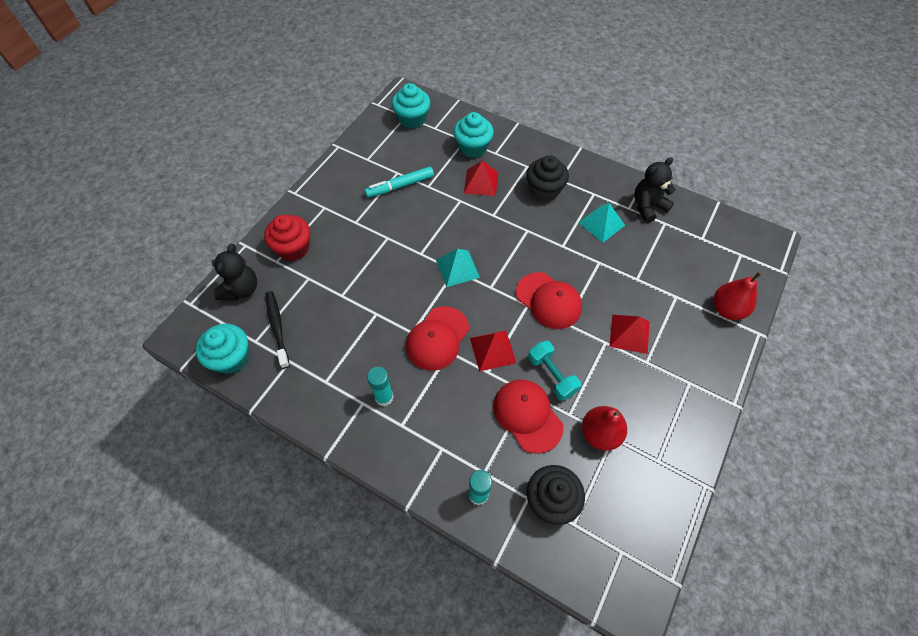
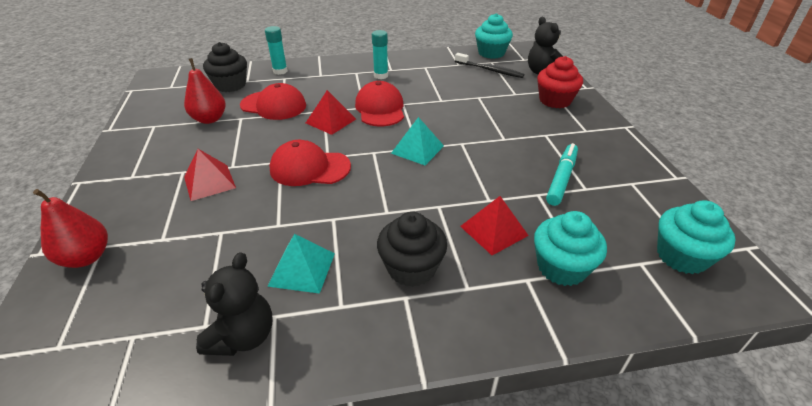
camera: 140 degrees right, 20 degrees down
turquoise dumbbell [528,341,581,401] -> none

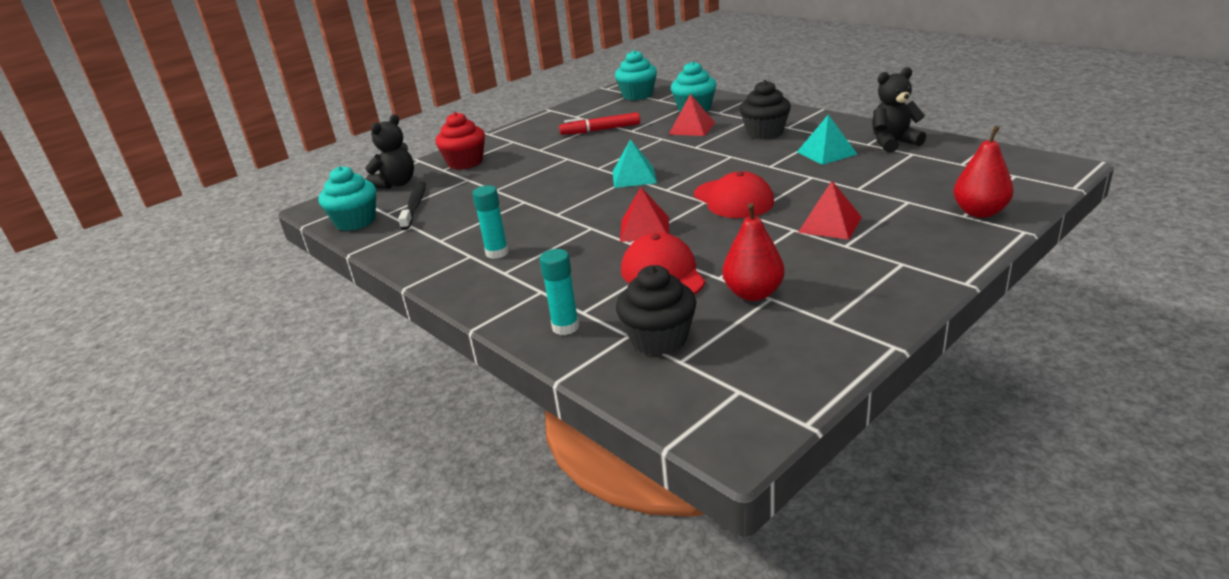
camera: 120 degrees left, 10 degrees down
red cap [355,81,404,126] -> none
turquoise marker [546,143,578,206] -> red marker [559,112,640,135]

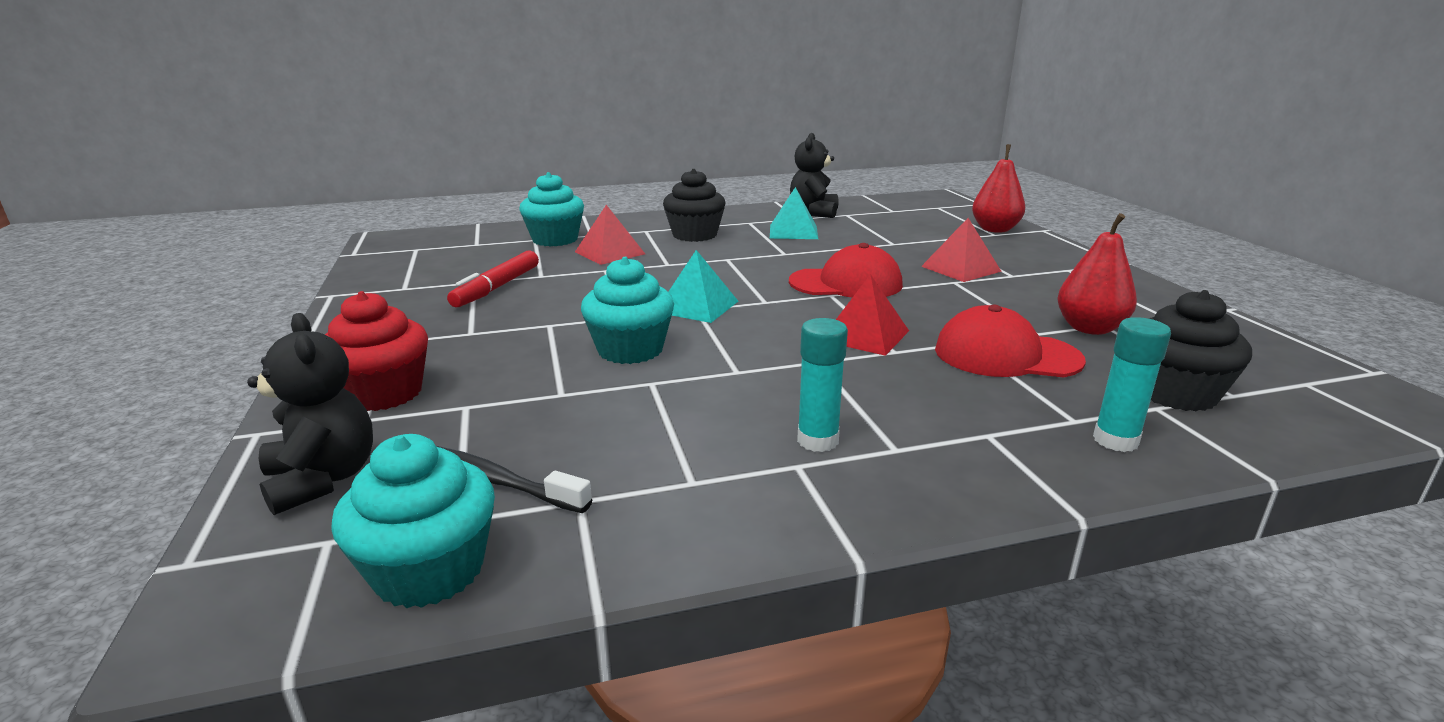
camera: 65 degrees left, 5 degrees down
turquoise cupcake [615,50,657,100] -> turquoise cupcake moved to [581,257,674,364]

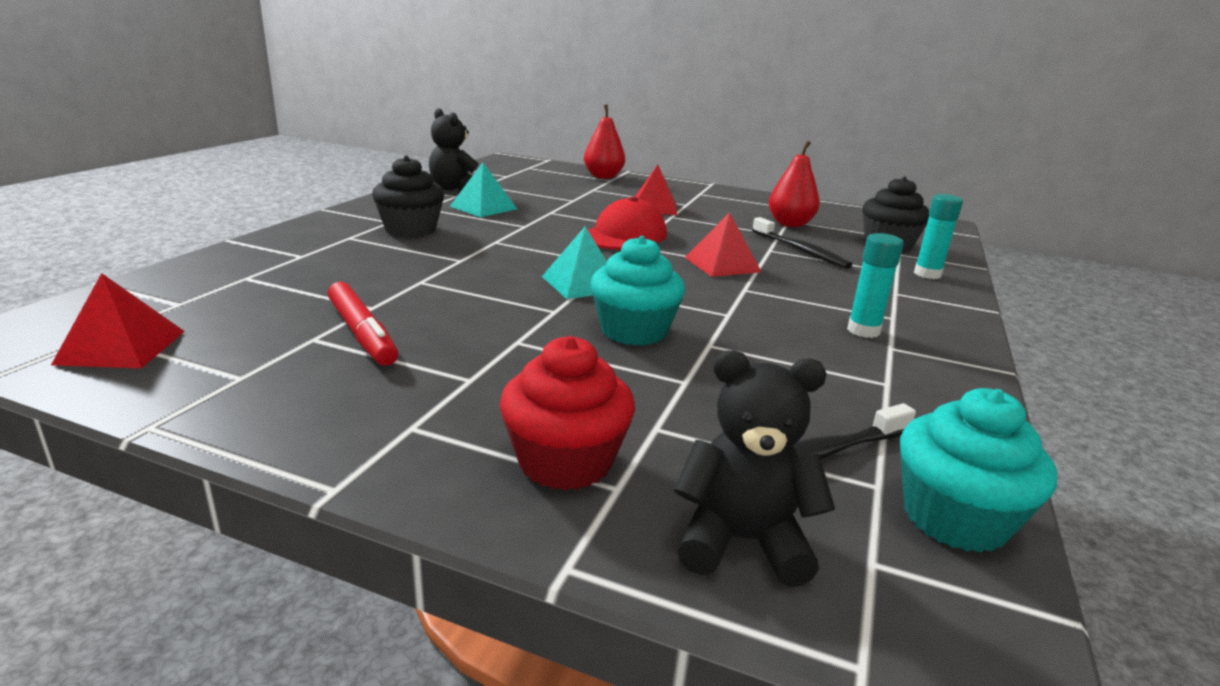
camera: 55 degrees left, 0 degrees up
turquoise cupcake [519,172,584,246] -> none
red pyramid [575,205,645,265] -> red pyramid moved to [51,273,185,368]
red cap [935,305,1086,378] -> black toothbrush [752,217,852,269]

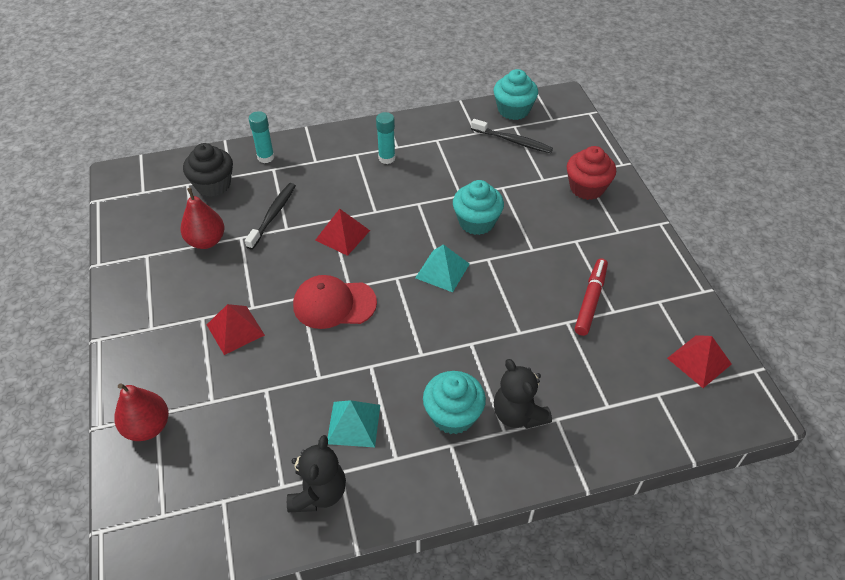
camera: 125 degrees left, 25 degrees up
black cupcake [372,156,444,237] -> turquoise cupcake [423,371,486,434]
black teddy bear [673,350,835,587] -> black teddy bear moved to [494,359,552,429]

